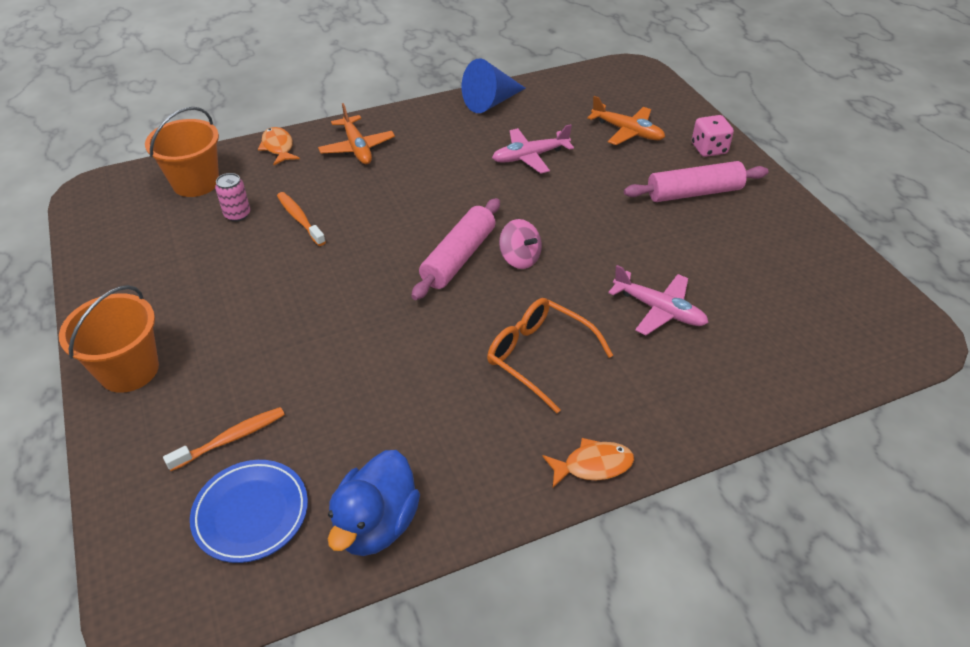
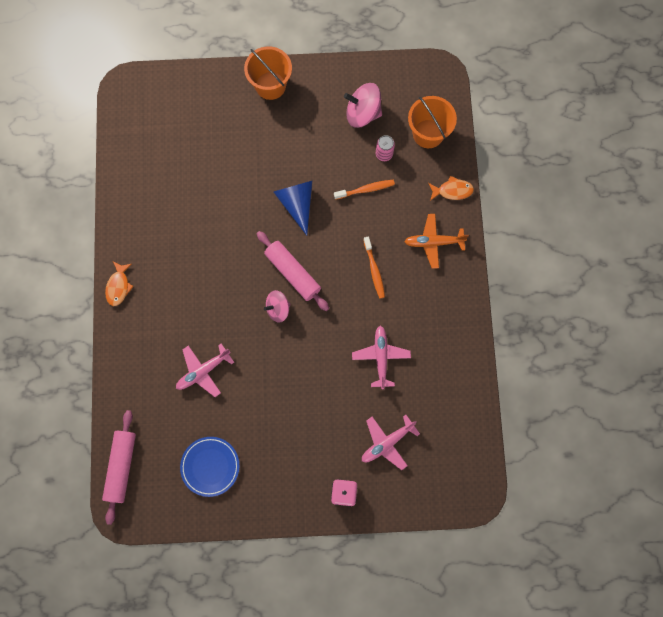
camera: 110 degrees right, 30 degrees up
orange toothbrush [163,407,285,471] -> orange toothbrush moved to [363,236,385,299]
blue plate [190,460,308,563] -> blue plate moved to [180,437,240,497]
blue duck [328,450,420,556] -> none
blue cone [462,58,526,113] -> blue cone moved to [274,181,312,235]
orange glasses [487,298,614,413] -> none
orange plane [587,96,665,145] -> pink plane [362,415,420,470]
pink rolling pin [624,161,768,202] -> pink rolling pin moved to [102,410,136,525]
none -> pink spinning top [344,83,382,128]

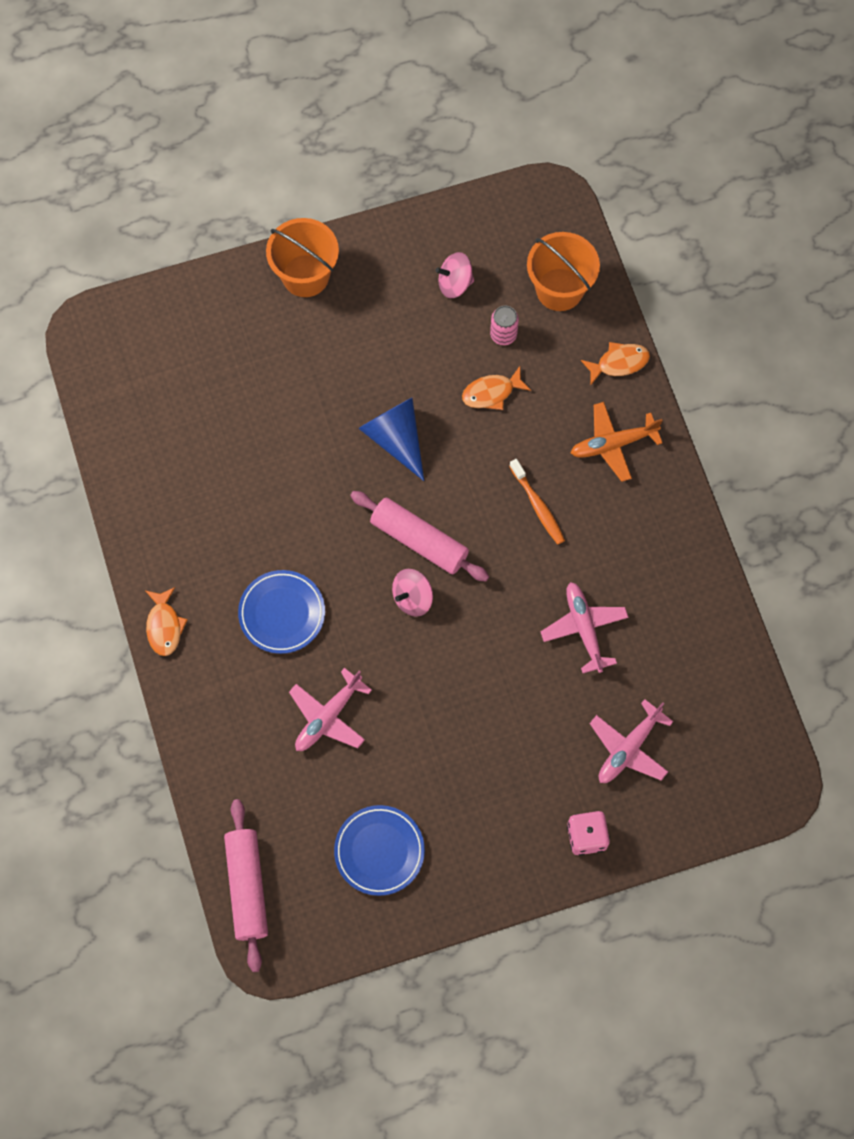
camera: 15 degrees left, 5 degrees down
orange toothbrush [334,180,395,200] -> orange fish [462,366,531,410]
pink spinning top [344,83,382,128] -> pink spinning top [435,252,474,298], size x0.65
none -> blue plate [238,570,325,654]

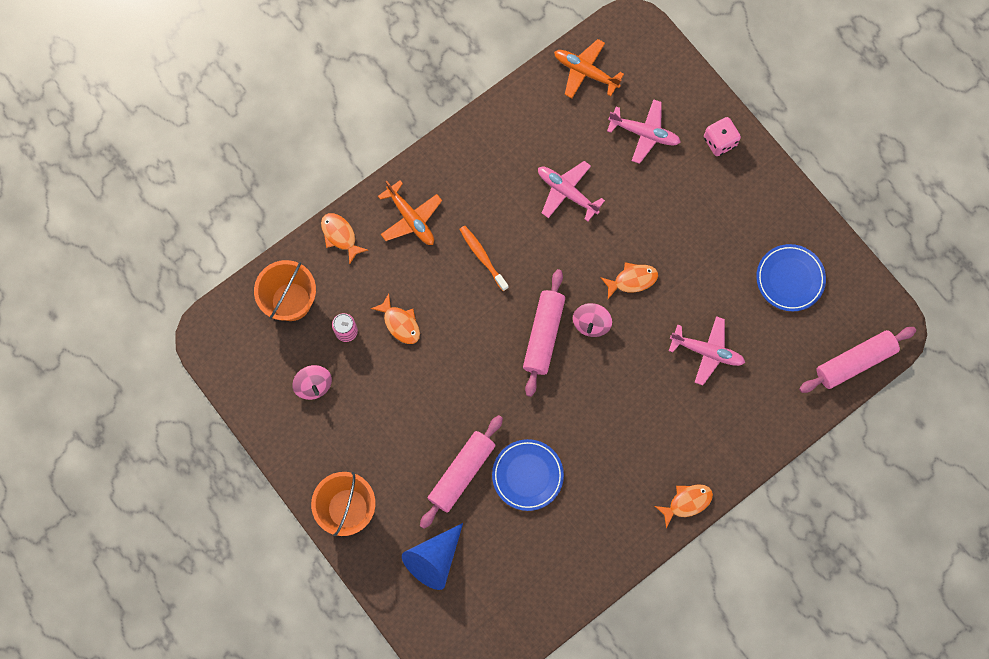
camera: 110 degrees left, 5 degrees up
blue plate [238,570,325,654] -> blue plate moved to [492,439,564,511]
blue cone [358,398,424,481] -> blue cone moved to [402,523,463,590]
pink spinning top [392,569,433,617] -> pink spinning top turned 75 degrees clockwise [573,303,612,337]
orange toothbrush [509,459,565,545] -> orange toothbrush turned 75 degrees counterclockwise [459,226,509,291]
pink plane [541,582,629,673] -> pink plane turned 75 degrees clockwise [538,161,605,222]
none -> pink rolling pin [420,415,503,529]
none -> orange plane [554,39,624,98]
none -> orange fish [600,262,658,299]

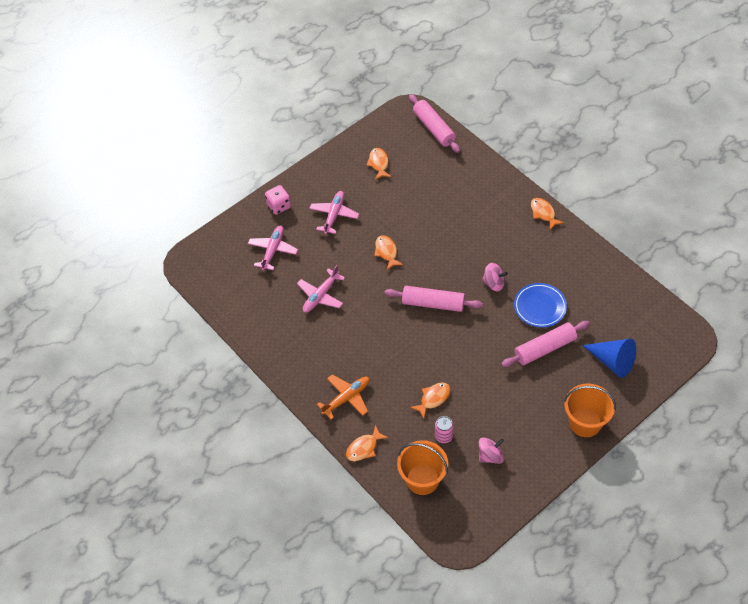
camera: 90 degrees left, 20 degrees down
pink rolling pin [420,415,503,529] -> pink rolling pin turned 60 degrees counterclockwise [501,321,590,367]
orange toothbrush [459,226,509,291] -> none
orange plane [554,39,624,98] -> none
pink spinning top [573,303,612,337] -> pink spinning top moved to [482,263,508,291]
pink plane [669,316,745,385] -> pink plane moved to [309,191,359,234]
blue plate [756,244,826,311] -> orange fish [366,148,391,179]

